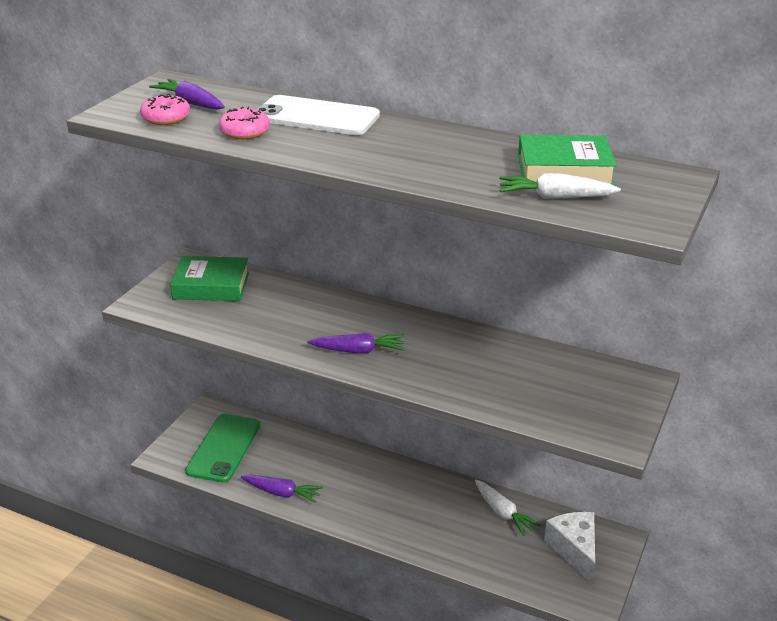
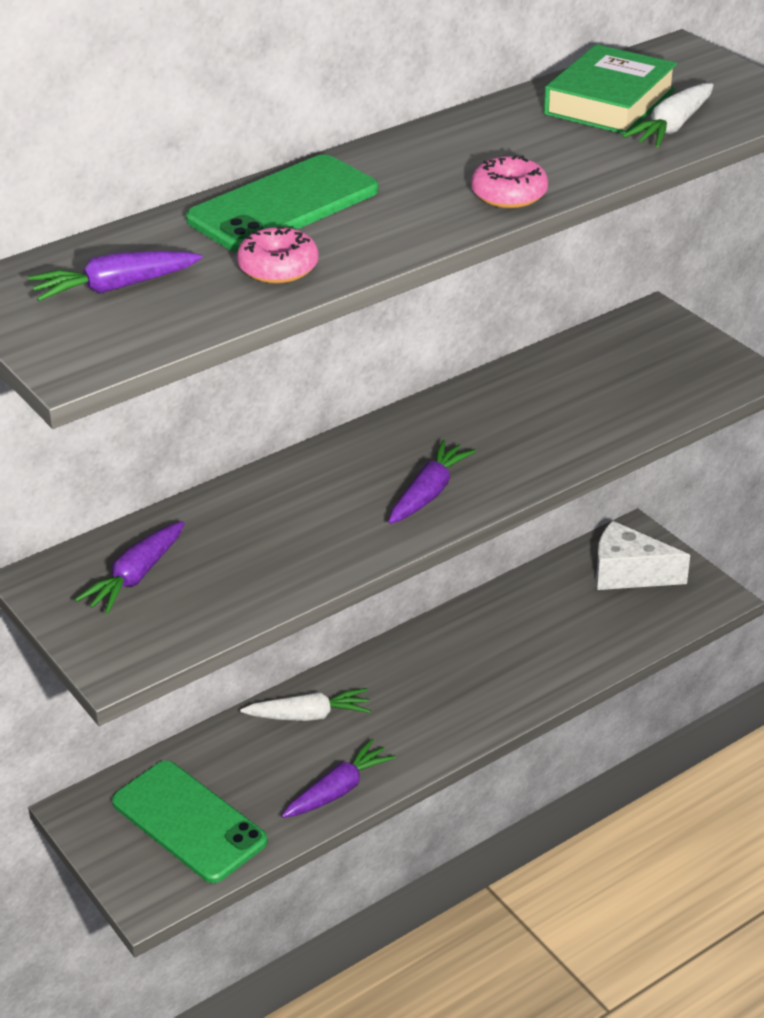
camera: 60 degrees left, 5 degrees up
pink donut [140,94,190,125] -> pink donut moved to [471,155,548,208]
green book [170,256,249,301] -> purple carrot [75,521,185,614]
white phone [257,95,380,135] -> green phone [186,154,379,252]
white carrot [475,480,541,536] -> white carrot moved to [240,688,371,721]

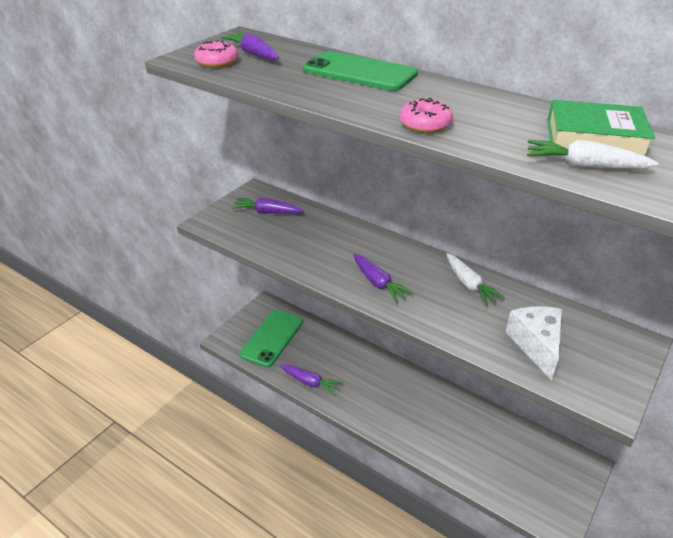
camera: 70 degrees right, 0 degrees up
pink donut [237,226,319,284] -> pink donut moved to [194,40,238,67]
white carrot [240,688,371,721] -> white carrot moved to [446,253,505,306]
purple carrot [388,440,476,524] -> purple carrot turned 45 degrees clockwise [353,254,414,303]
white cheese [596,521,690,590] -> white cheese moved to [506,306,562,381]

